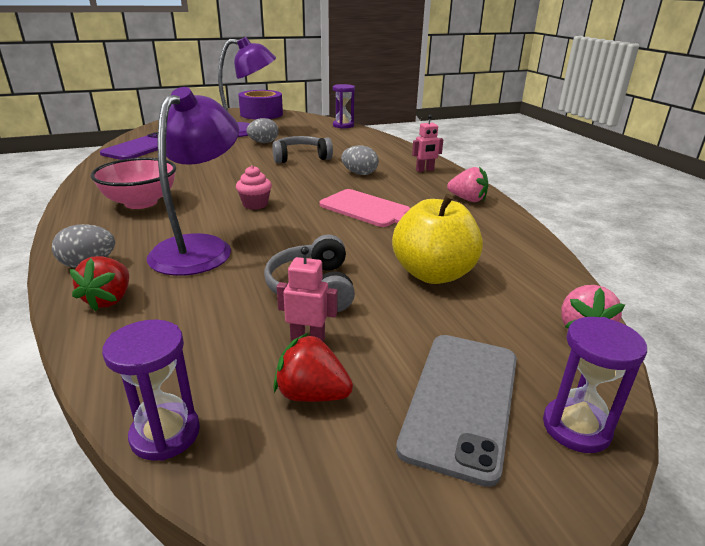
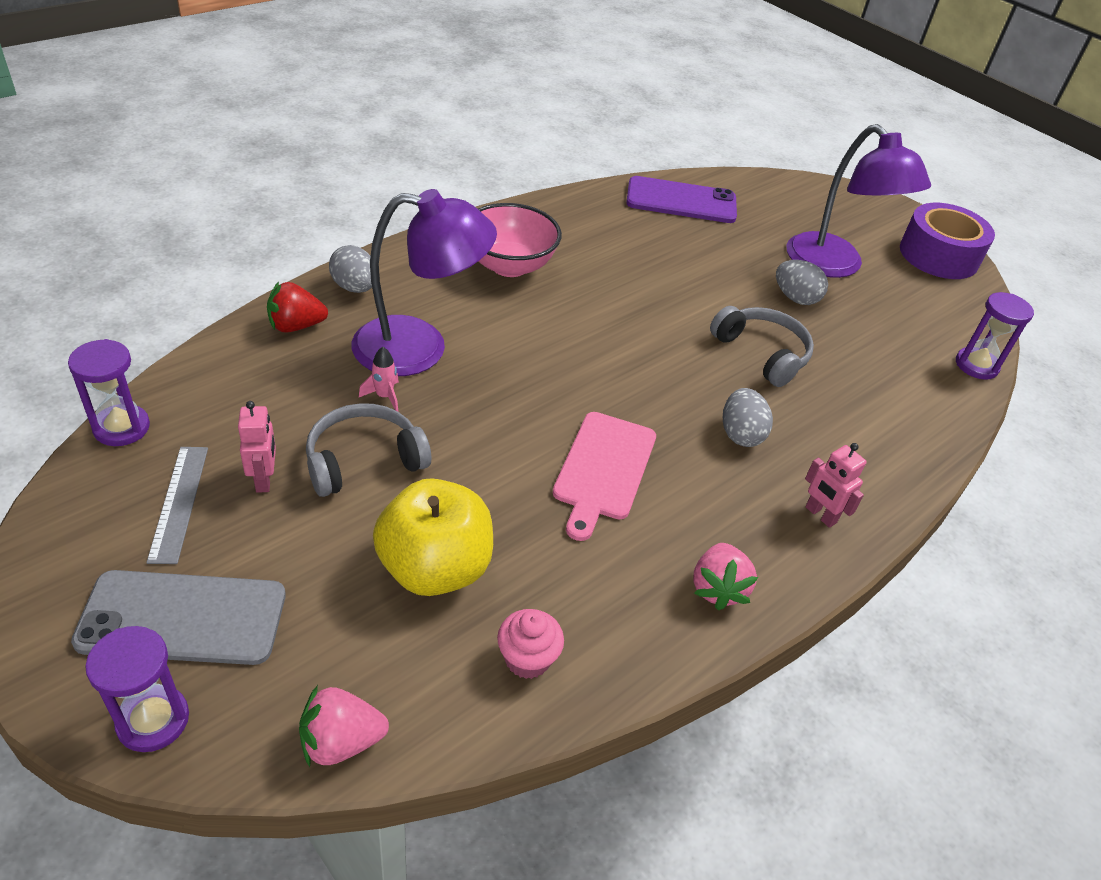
camera: 65 degrees right, 15 degrees up
pink cupcake [236,165,272,210] -> pink cupcake moved to [497,609,564,679]
red strawberry [273,333,353,402] -> grey ruler [146,447,208,564]
none -> pink rocket [359,347,399,411]

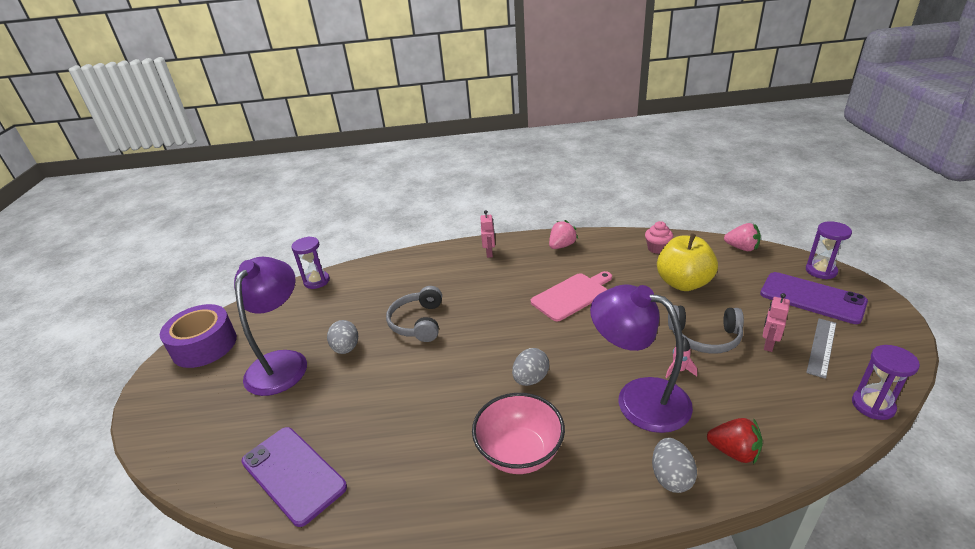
camera: 135 degrees left, 10 degrees down
grey phone [71,570,286,665] -> purple phone [760,272,868,324]
grey egg [723,388,773,447] -> grey egg moved to [512,348,549,386]

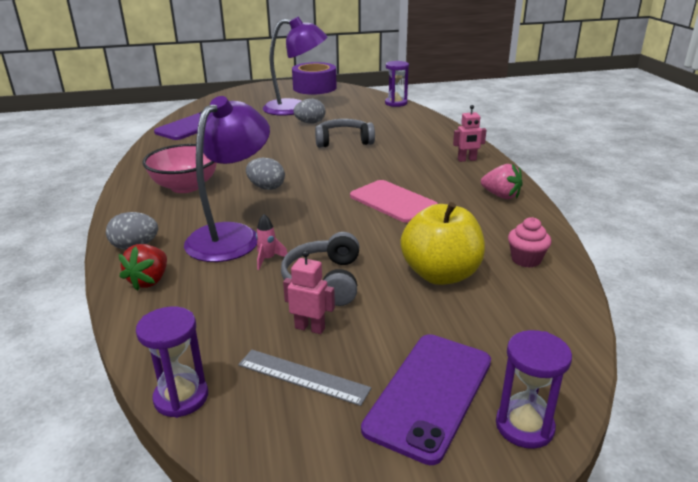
camera: 80 degrees right, 5 degrees down
pink strawberry [724,223,761,251] -> none

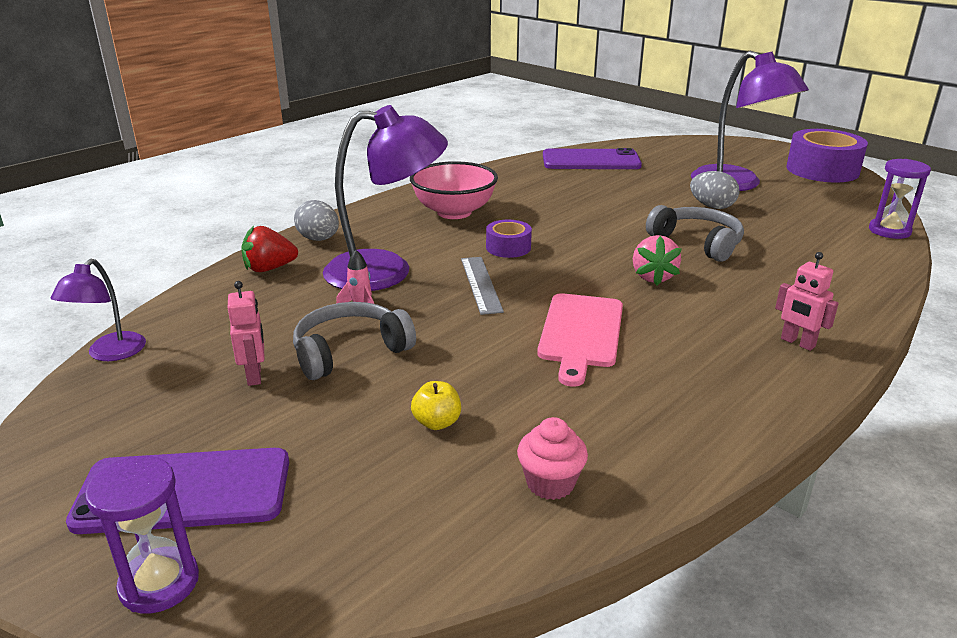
camera: 55 degrees right, 0 degrees up
purple hourglass [136,306,208,418] -> purple lamp [51,259,146,361]
grey ruler [238,350,371,406] -> grey ruler moved to [461,257,504,315]
grey egg [246,158,285,190] -> purple tape [486,220,532,258]
yellow apple [400,202,485,285] -> yellow apple [411,381,461,430], size x0.42
pink strawberry [481,164,523,199] -> pink strawberry moved to [633,235,682,285]

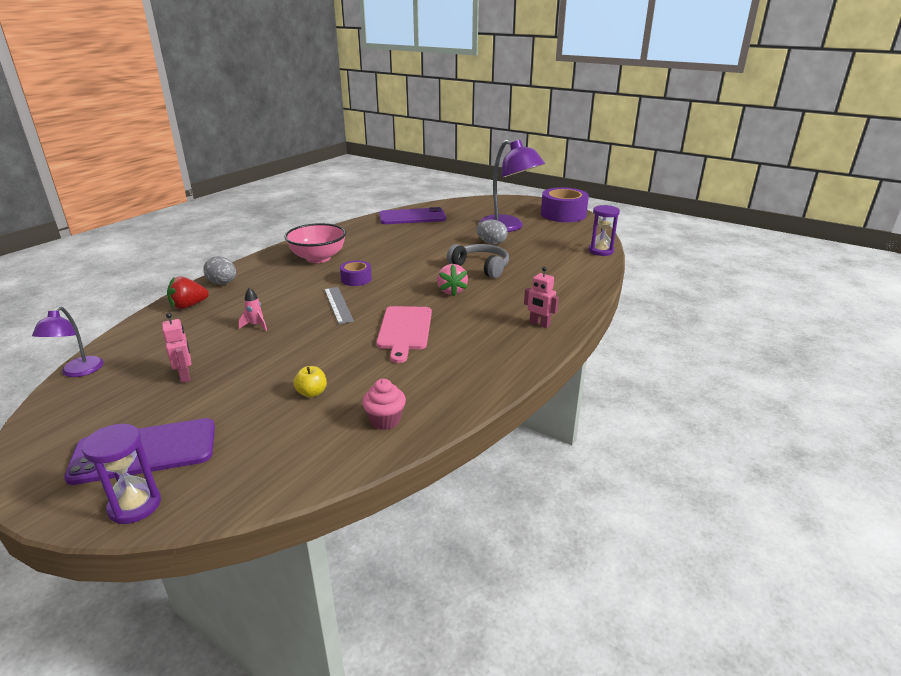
camera: 10 degrees left, 0 degrees up
grey headphones [293,302,416,380] -> none
purple lamp [323,105,448,291] -> none

